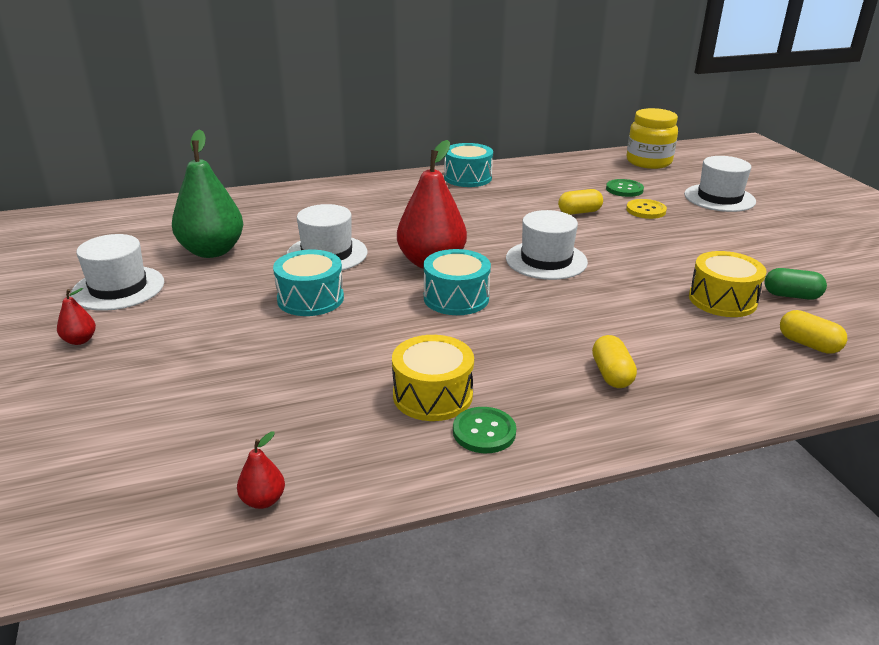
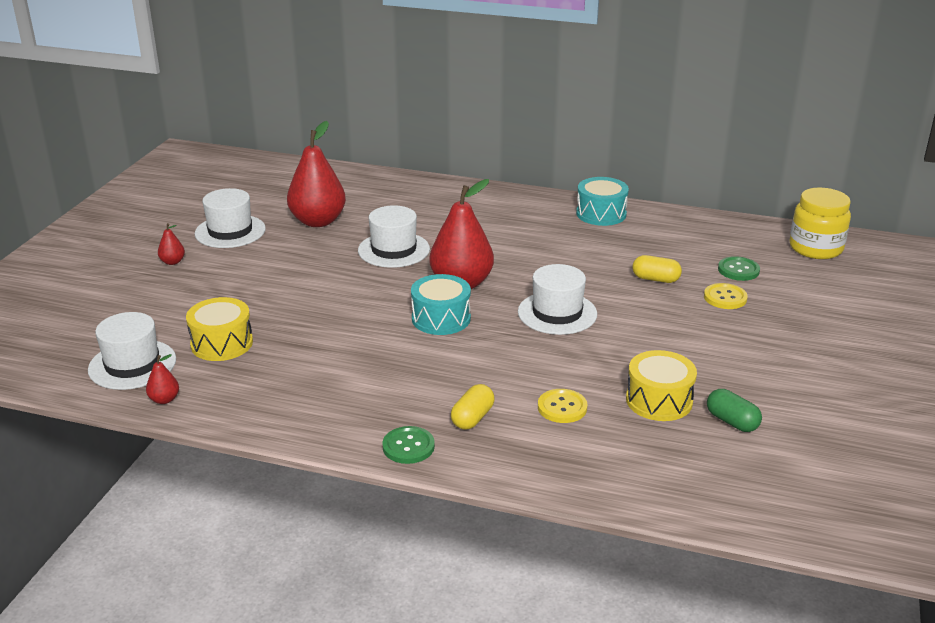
camera: 35 degrees right, 0 degrees up
green pear [172,130,243,258] -> red pear [287,121,346,227]
turquoise drum [273,250,344,316] -> none
yellow drum [392,335,474,421] -> yellow drum moved to [186,297,253,361]
green button [453,407,516,453] -> green button moved to [382,426,435,464]
white hat [684,156,756,212] -> white hat moved to [88,312,176,390]
yellow capsule [780,310,847,354] -> none
none -> yellow button [538,389,588,423]

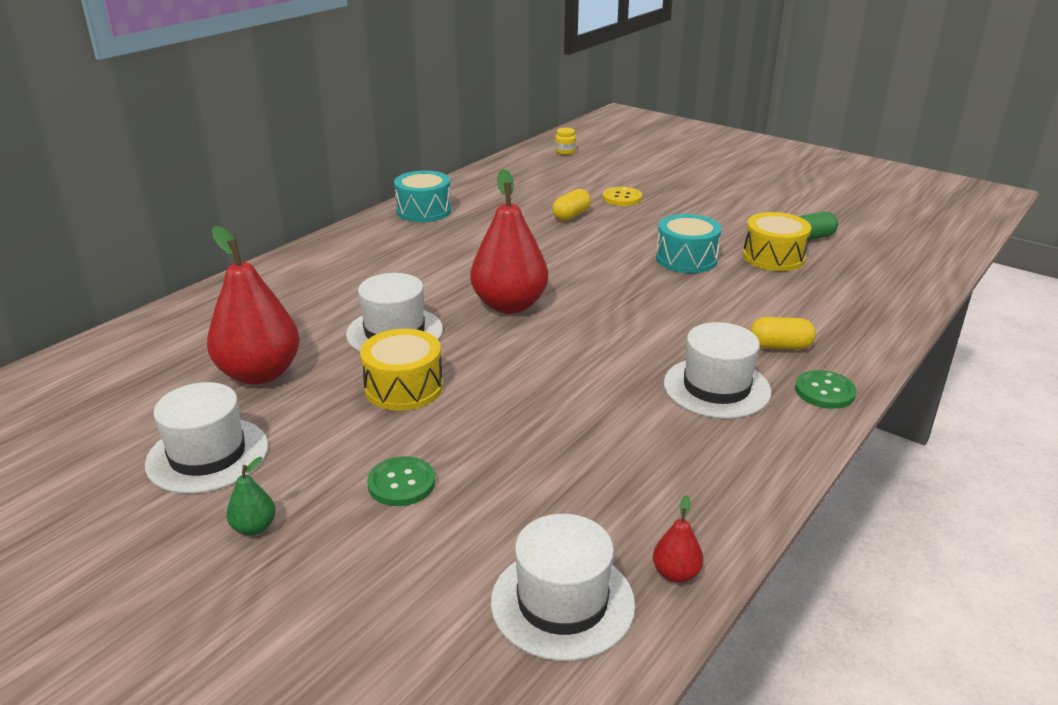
camera: 70 degrees left, 0 degrees up
red pear [158,223,185,265] -> green pear [226,457,276,536]
yellow drum [186,297,253,361] -> yellow drum moved to [360,329,443,411]
turquoise drum [411,274,471,335] -> turquoise drum moved to [656,214,722,273]
yellow capsule [451,384,494,430] -> yellow capsule turned 45 degrees counterclockwise [750,317,816,350]
white hat [518,264,597,335] -> white hat moved to [664,322,771,419]
yellow button [538,389,588,423] -> none
green button [718,256,760,281] -> green button moved to [367,456,436,506]
yellow jar [790,188,851,259] -> yellow jar [555,128,576,155], size x0.44

